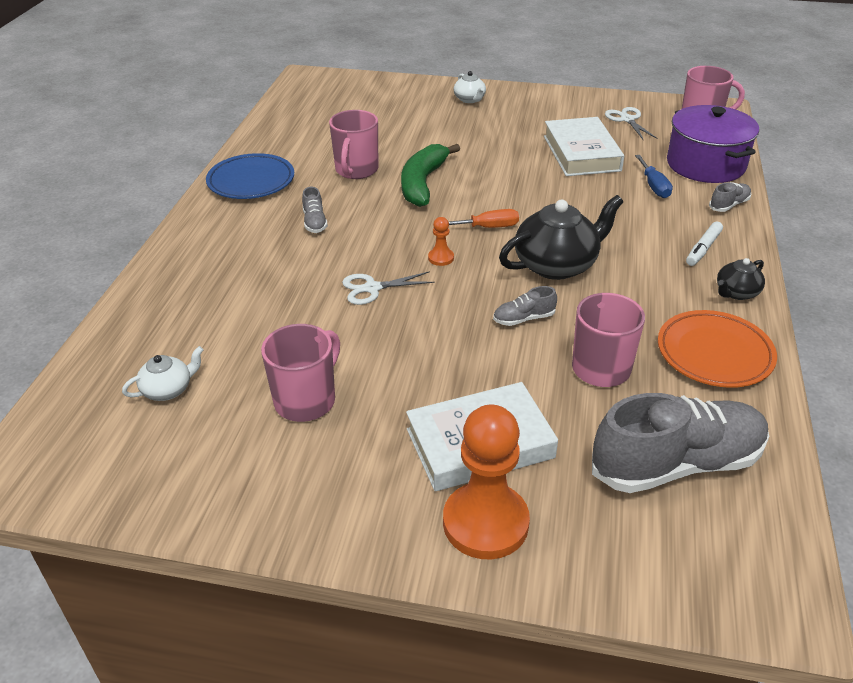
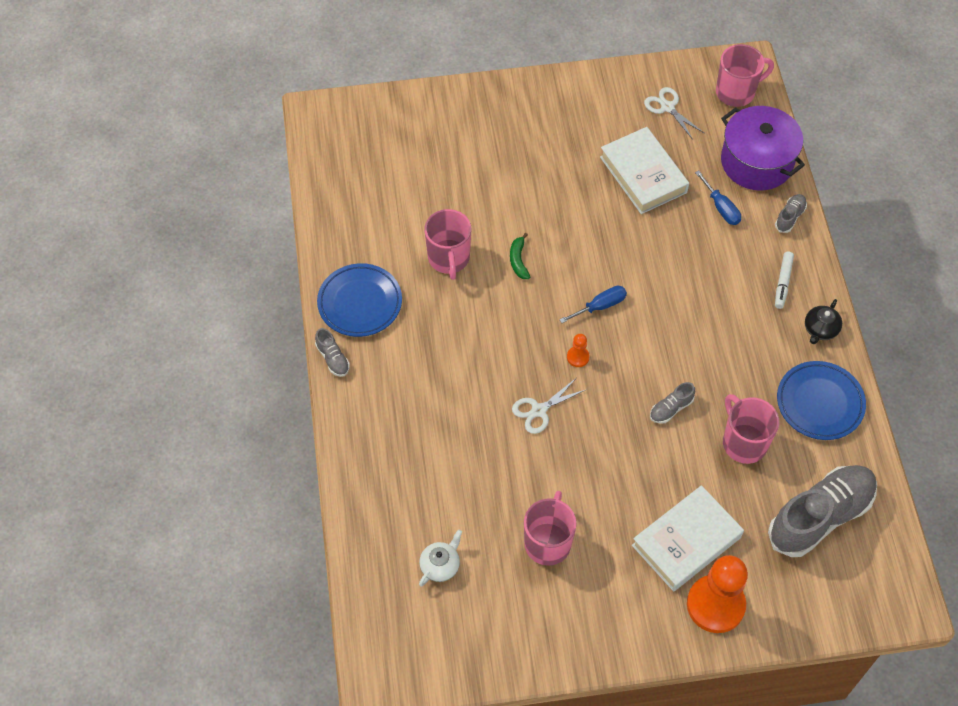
camera: 20 degrees left, 20 degrees up
grey shoe [302,187,328,233] -> grey shoe moved to [315,328,350,377]
green banana [401,144,460,207] -> green banana [510,233,530,279], size x0.49
orange screwdriver [449,209,519,228] -> blue screwdriver [559,286,627,323]
white teapot [454,71,486,103] -> none
black teapot [499,195,623,280] -> none
orange plate [658,310,777,388] -> blue plate [777,361,866,440]

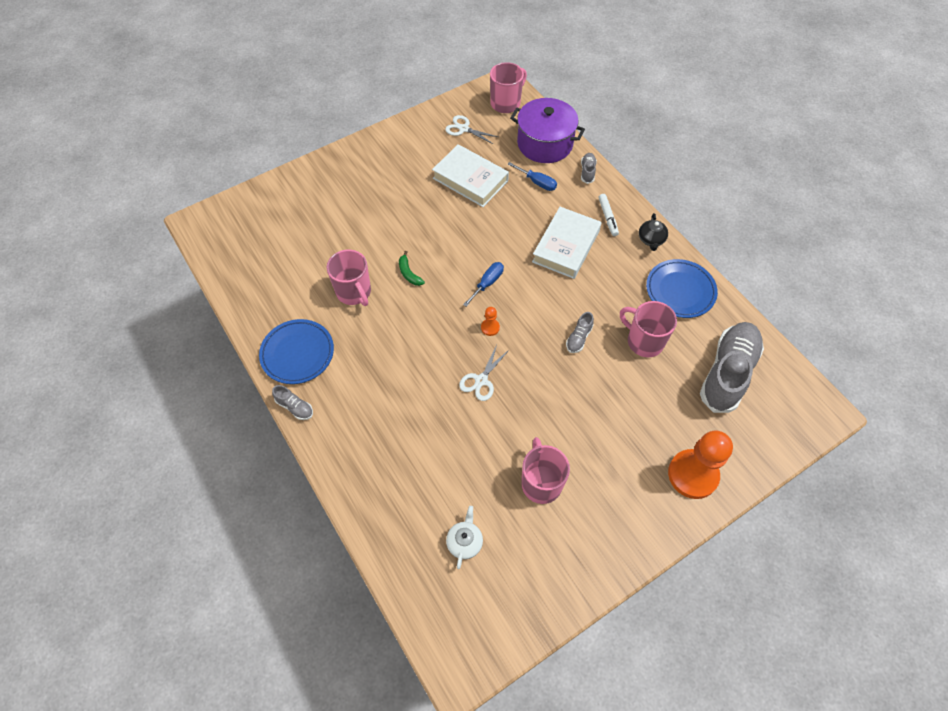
camera: 25 degrees left, 0 degrees up
white book [632,485,744,592] -> white book moved to [532,207,601,279]

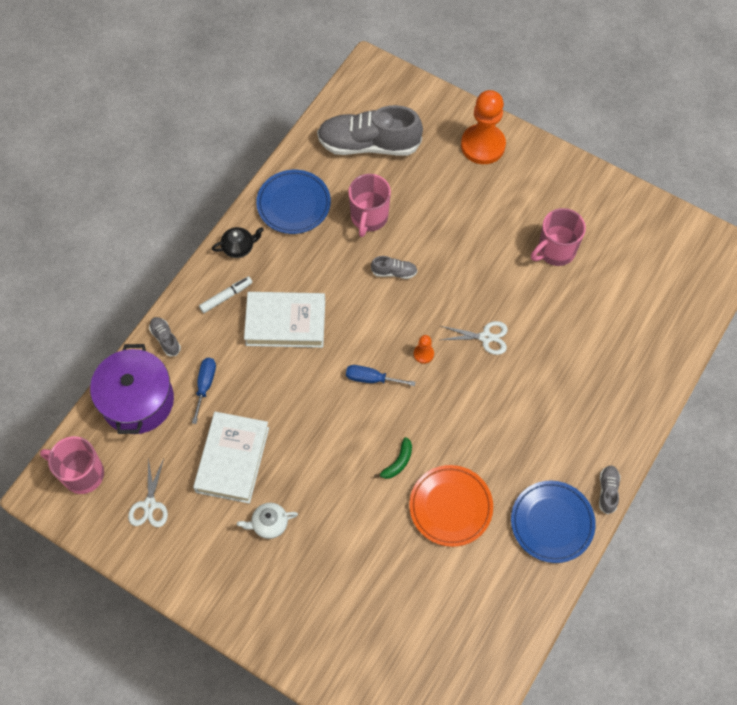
camera: 115 degrees left, 5 degrees up
pink mug [327,250,371,306] -> orange plate [409,465,493,547]
white teapot [446,506,483,569] -> white teapot moved to [237,503,298,539]
grey shoe [581,153,597,184] -> grey shoe turned 75 degrees clockwise [149,317,181,357]

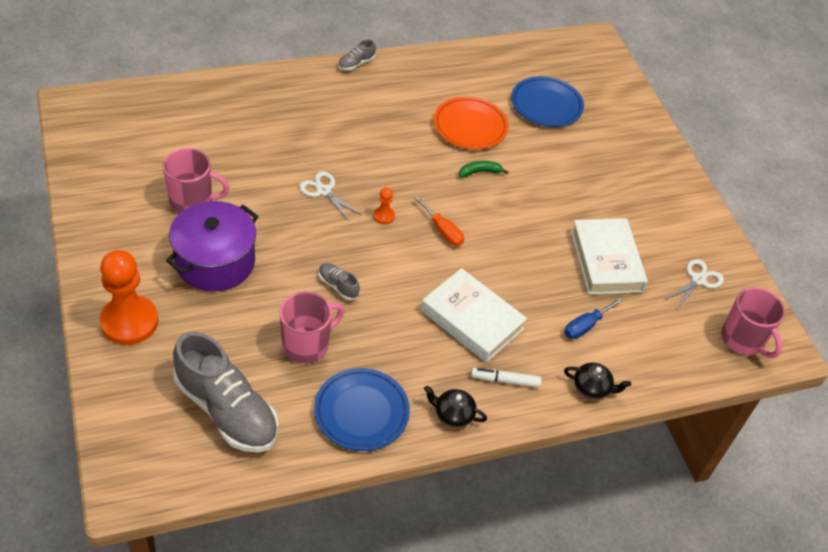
camera: 145 degrees left, 15 degrees down
purple pot [90,344,174,434] -> purple pot moved to [166,201,259,292]
grey shoe [149,317,181,357] -> black teapot [564,363,631,399]
white book [193,412,269,504] -> white book turned 60 degrees counterclockwise [571,218,648,295]
white teapot [237,503,298,539] -> none
blue screwdriver [346,365,415,386] -> orange screwdriver [415,196,464,246]
blue plate [511,481,596,563] -> blue plate moved to [511,76,584,127]

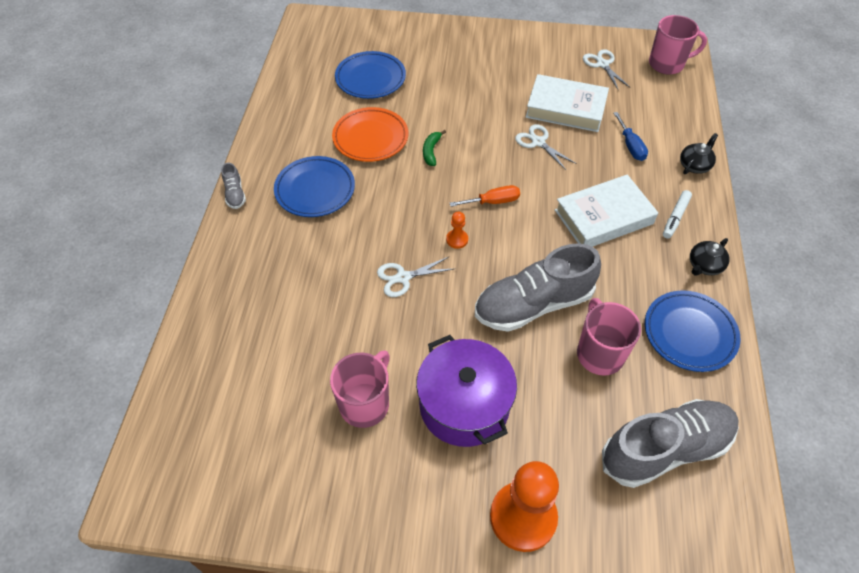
camera: 60 degrees left, 5 degrees up
grey shoe [319,263,360,301] -> grey shoe [475,243,601,332], size x2.36
none -> blue plate [274,156,355,217]
none -> white scissors [515,124,577,170]

